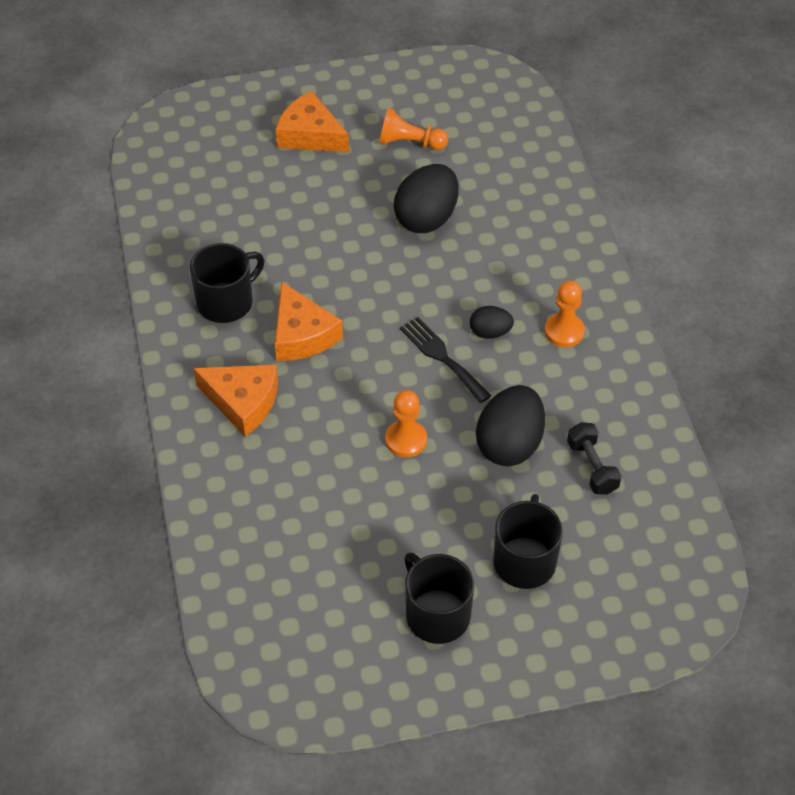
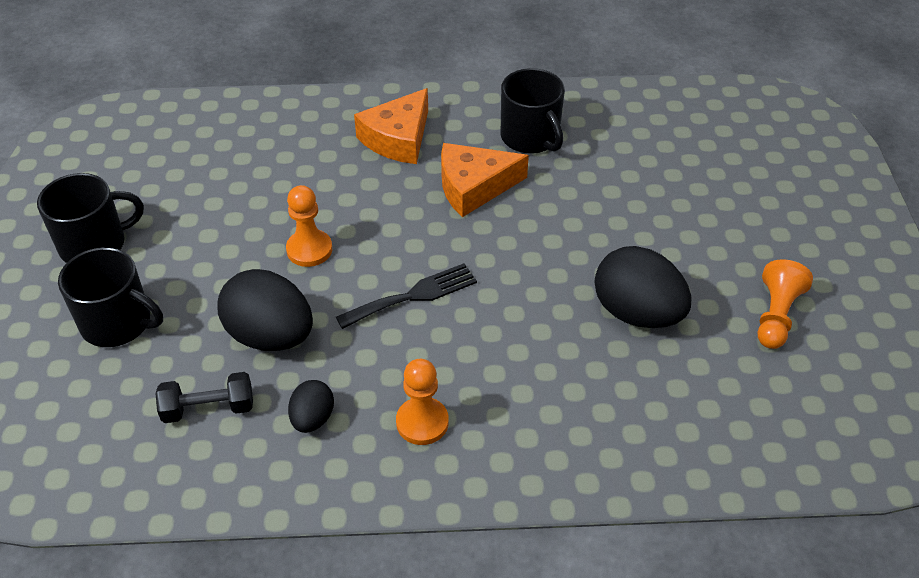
camera: 100 degrees right, 5 degrees down
orange cheese [276,91,349,152] -> none
black egg [470,306,514,339] -> black egg moved to [288,380,334,433]

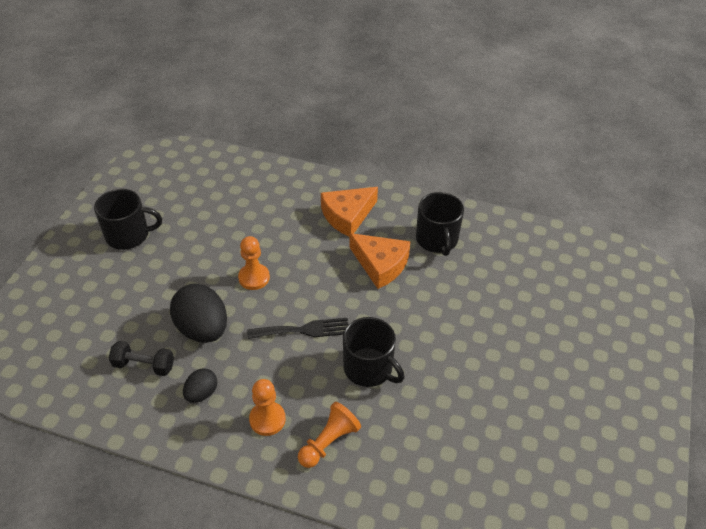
camera: 20 degrees right, 0 degrees up
black mug [58,247,163,347] -> black mug moved to [343,317,405,387]
orange cheese [441,143,529,217] -> orange cheese turned 150 degrees counterclockwise [349,233,410,289]
black egg [595,246,691,328] -> none
orange pawn [758,260,813,349] -> orange pawn moved to [298,402,361,468]

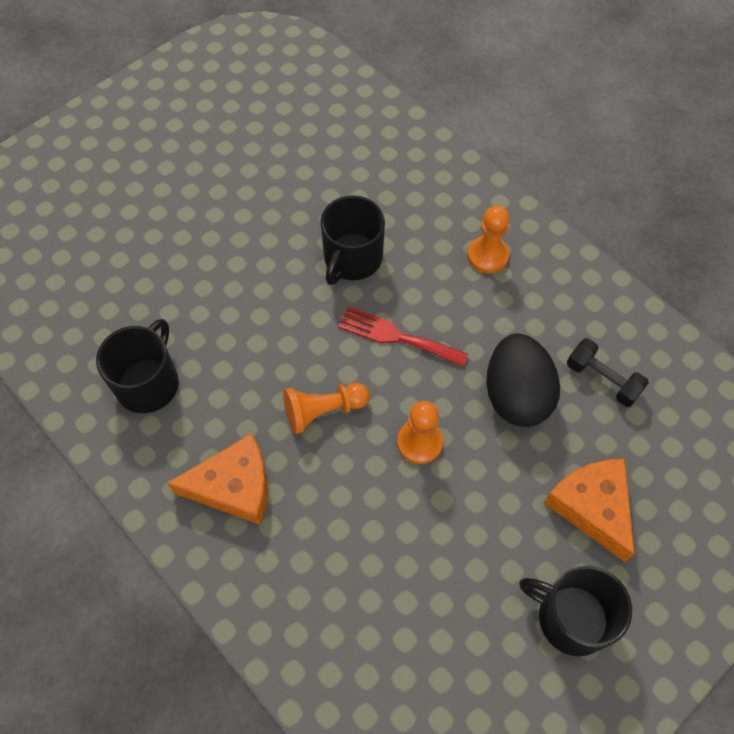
camera: 150 degrees left, 15 degrees up
black egg [183,368,217,403] -> none
black fork [247,318,348,339] -> red fork [338,307,468,367]
orange pawn [298,402,361,468] -> orange pawn moved to [283,383,369,434]
black mug [343,317,405,387] -> black mug turned 135 degrees counterclockwise [320,195,385,285]
orange cheese [349,233,410,289] -> orange cheese moved to [544,459,635,562]

